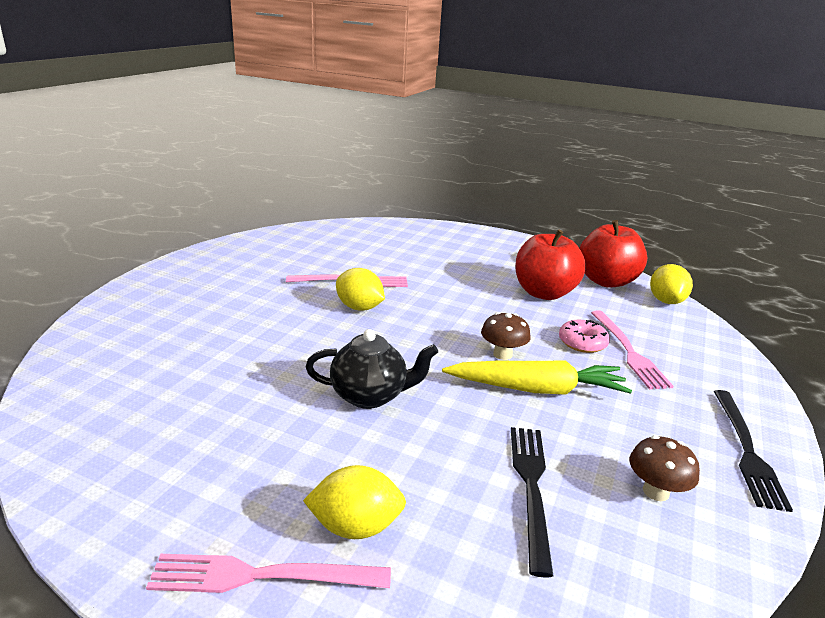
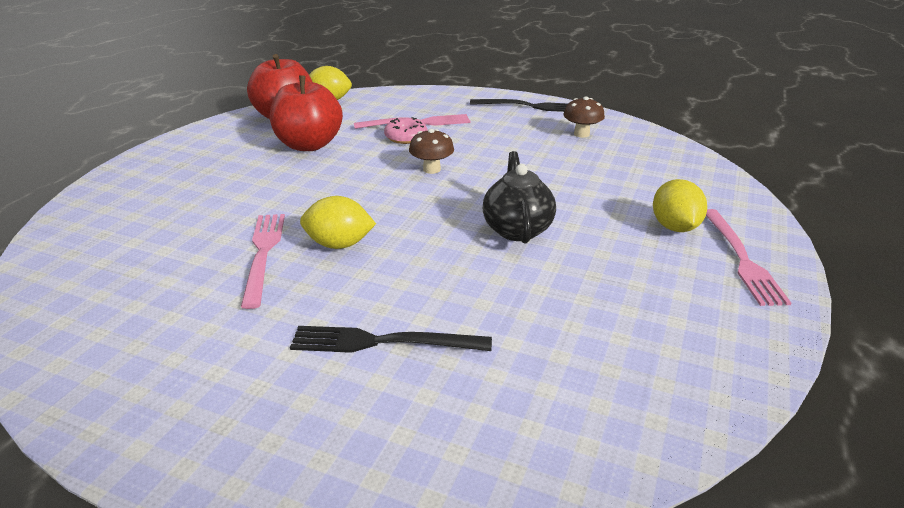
camera: 90 degrees left, 5 degrees up
yellow lemon [336,268,385,311] -> yellow lemon turned 60 degrees clockwise [300,196,376,249]
yellow carrot [442,360,632,395] -> none
black fork [511,427,553,578] -> black fork moved to [290,326,492,353]

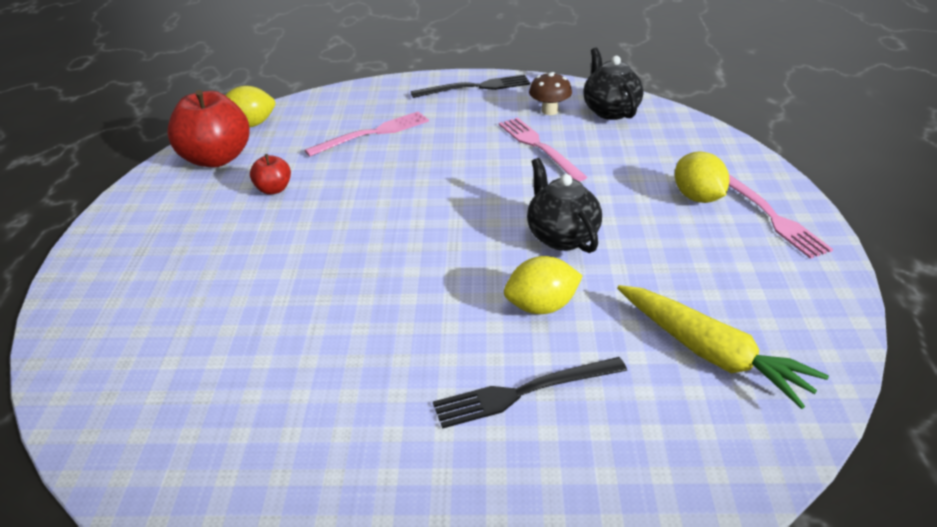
camera: 20 degrees left, 5 degrees up
pink fork [241,214,285,309] -> pink fork moved to [499,117,587,182]
red apple [270,75,343,151] -> red apple [250,154,291,195], size x0.49
yellow lemon [300,196,376,249] -> yellow lemon moved to [504,256,583,314]
pink donut [384,117,427,144] -> none
brown mushroom [409,129,454,174] -> none
none -> black teapot [583,48,644,120]
none -> yellow carrot [617,285,829,409]

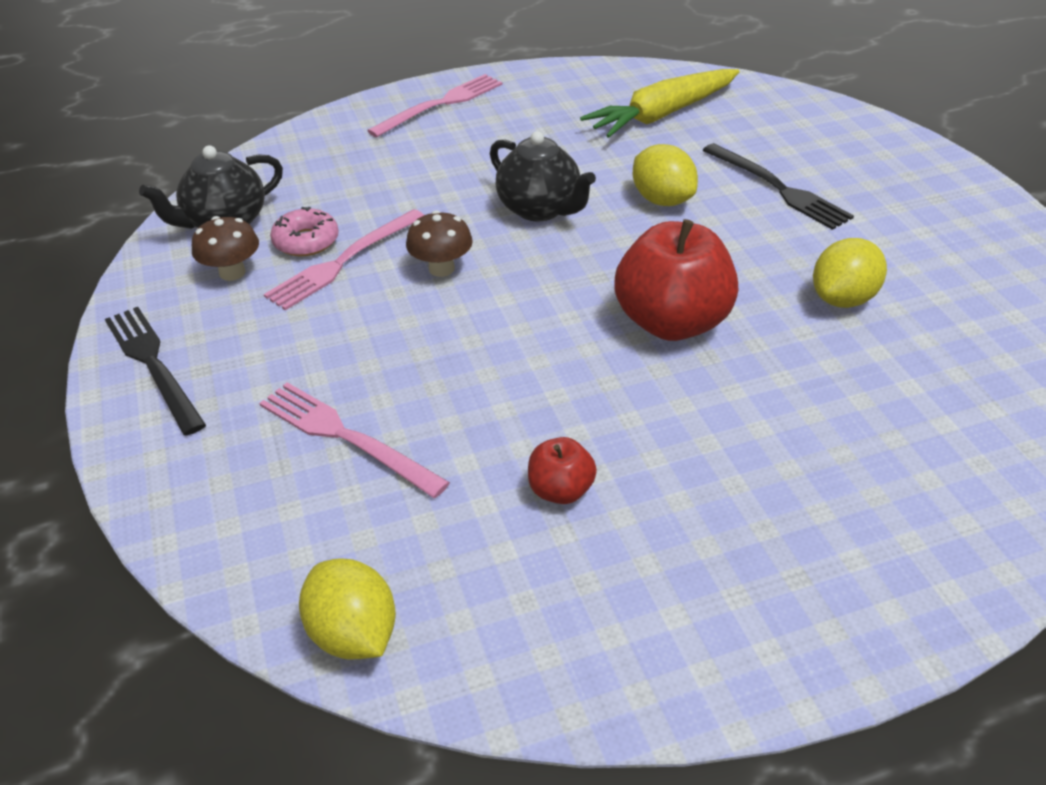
camera: 110 degrees left, 5 degrees up
red apple [167,90,250,167] -> red apple moved to [614,219,738,341]
black teapot [527,158,602,253] -> black teapot turned 90 degrees counterclockwise [490,131,596,221]
yellow carrot [617,285,829,409] -> yellow carrot turned 150 degrees counterclockwise [580,69,740,138]
yellow lemon [675,152,729,203] -> yellow lemon moved to [813,238,887,308]
none -> pink donut [270,207,339,257]
none -> brown mushroom [406,211,473,277]

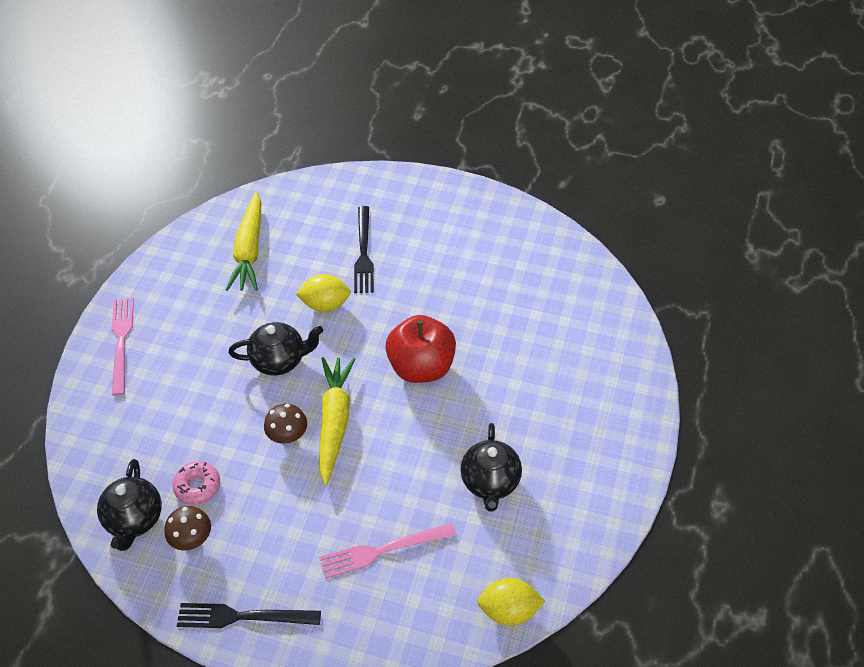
camera: 55 degrees left, 10 degrees up
pink fork [264,209,424,310] -> none
red apple [528,437,597,504] -> black teapot [460,423,522,512]
black fork [703,143,854,230] -> black fork turned 90 degrees clockwise [354,206,374,293]
yellow lemon [813,238,887,308] -> none
none -> yellow carrot [319,357,355,485]

